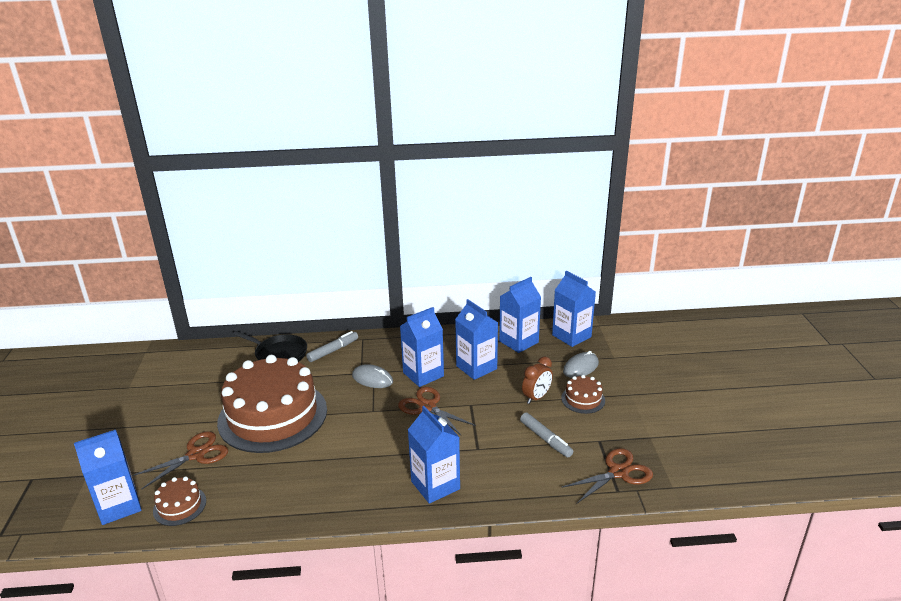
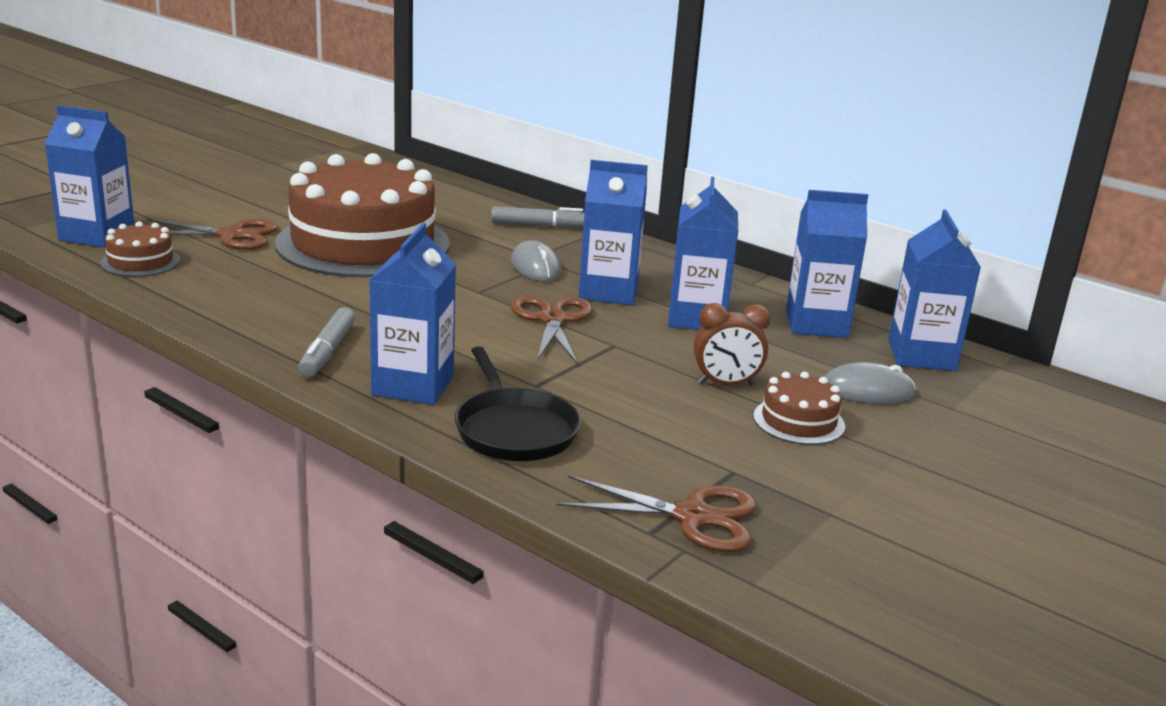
camera: 40 degrees right, 5 degrees down
black pan [233,331,307,362] -> black pan moved to [455,346,581,461]
grey marker [520,413,573,457] -> grey marker moved to [298,307,355,377]

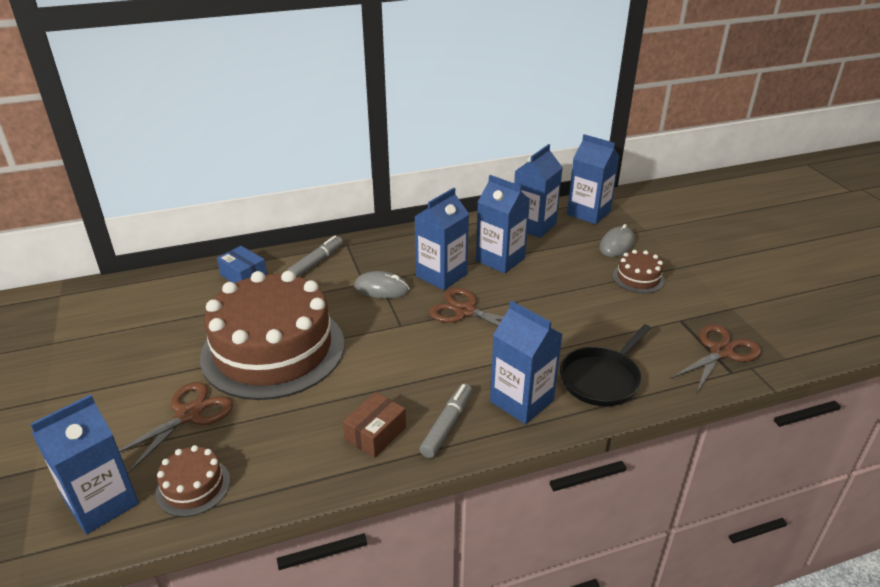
camera: 55 degrees left, 10 degrees up
grey marker [298,307,355,377] -> grey marker turned 105 degrees counterclockwise [419,383,472,458]
black pan [455,346,581,461] -> black pan turned 120 degrees clockwise [560,324,651,406]
brown clock [694,303,770,386] -> none
none -> blue box [217,246,267,283]
none -> brown box [343,392,406,458]

